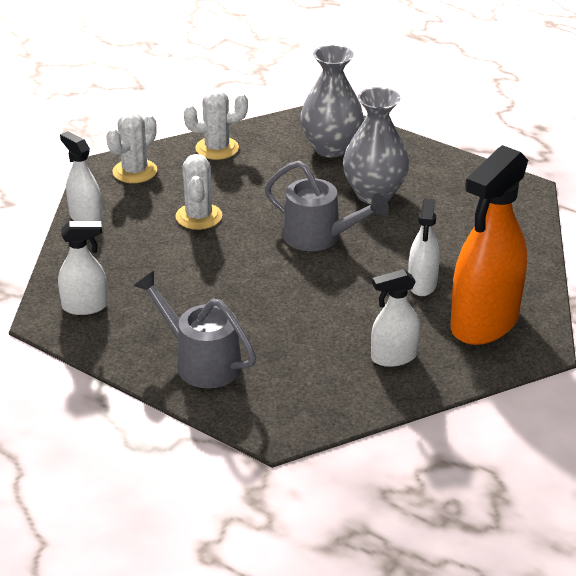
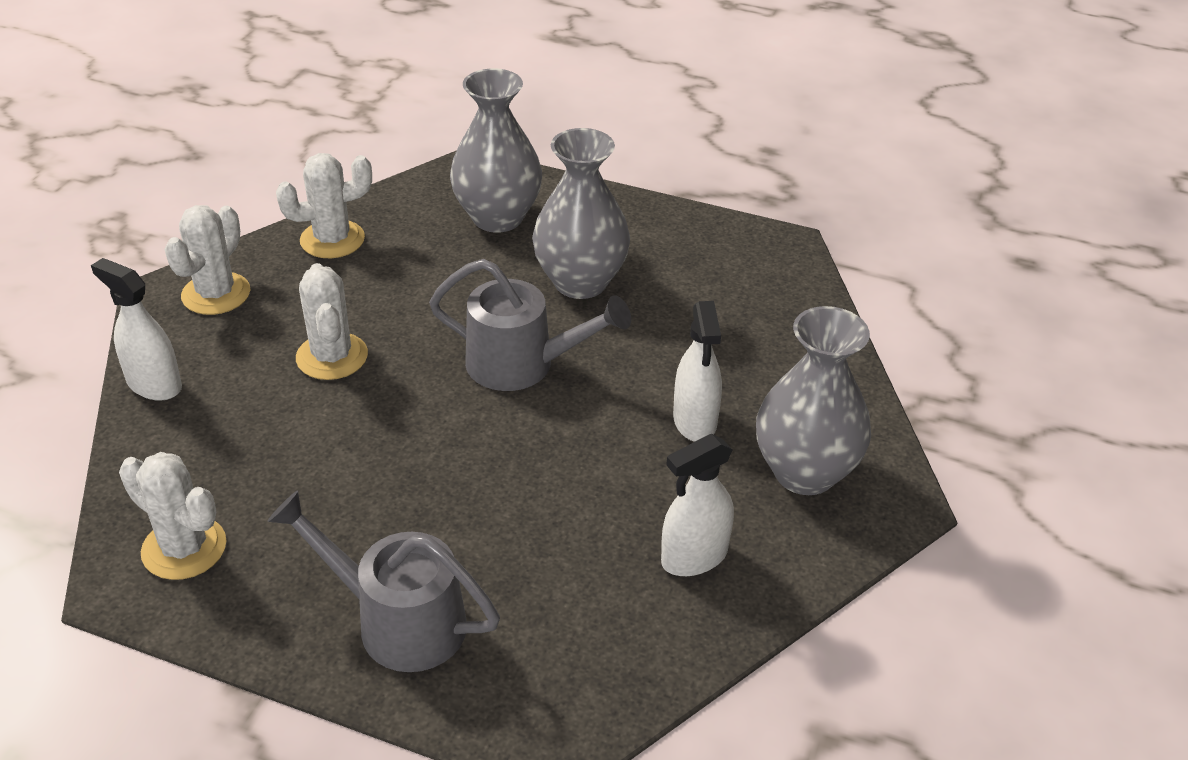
camera: 15 degrees left, 5 degrees up
white spray bottle [58,221,108,315] -> white cactus [119,452,226,580]
orange spray bottle [451,145,528,345] -> grey vase [756,306,871,495]

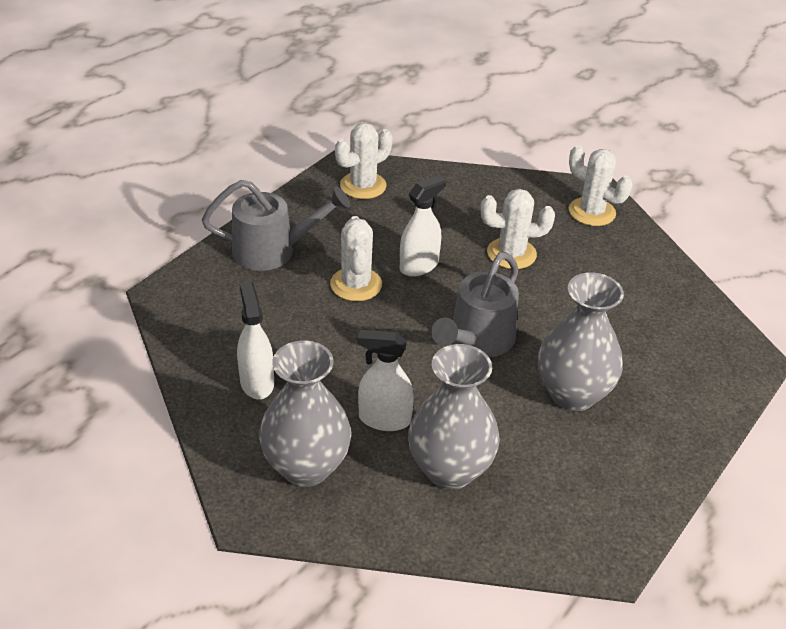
camera: 105 degrees right, 0 degrees up
white spray bottle [91,258,182,401] -> white spray bottle moved to [400,175,446,277]
grey watering can [267,491,500,672] -> grey watering can turned 45 degrees clockwise [202,180,350,271]
white cactus [276,153,372,258] -> white cactus moved to [330,216,382,301]
grey vase [450,68,542,233] -> grey vase moved to [408,344,500,489]

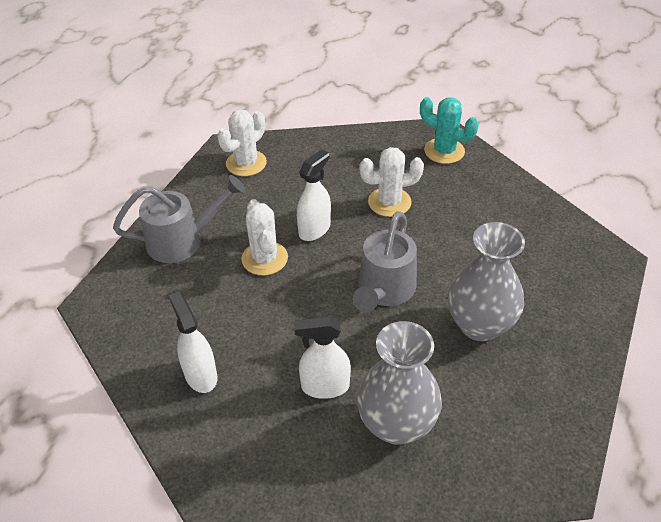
camera: 10 degrees left, 5 degrees up
grey vase [259,340,351,487] -> none
white cactus [569,145,633,226] -> turquoise cactus [420,97,479,164]

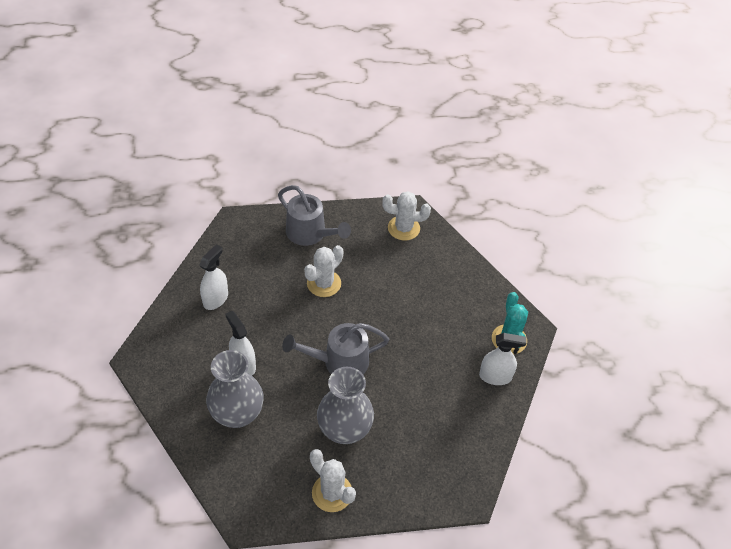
camera: 55 degrees right, 5 degrees up
white spray bottle [297,149,331,241] -> white spray bottle moved to [479,333,526,385]
white cactus [360,147,424,217] -> white cactus moved to [310,449,356,512]

